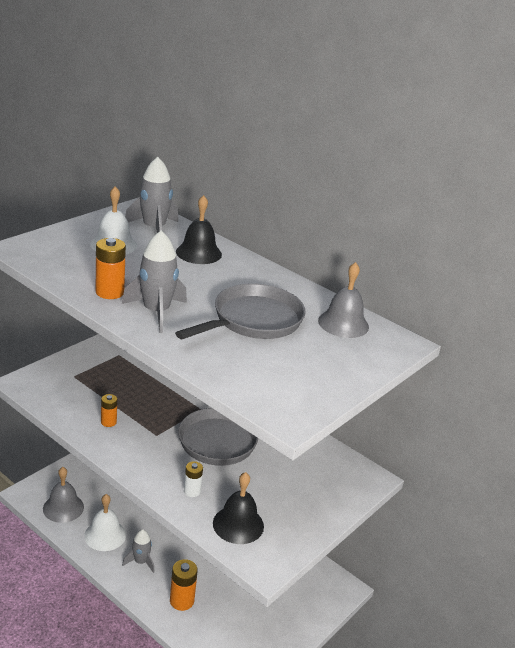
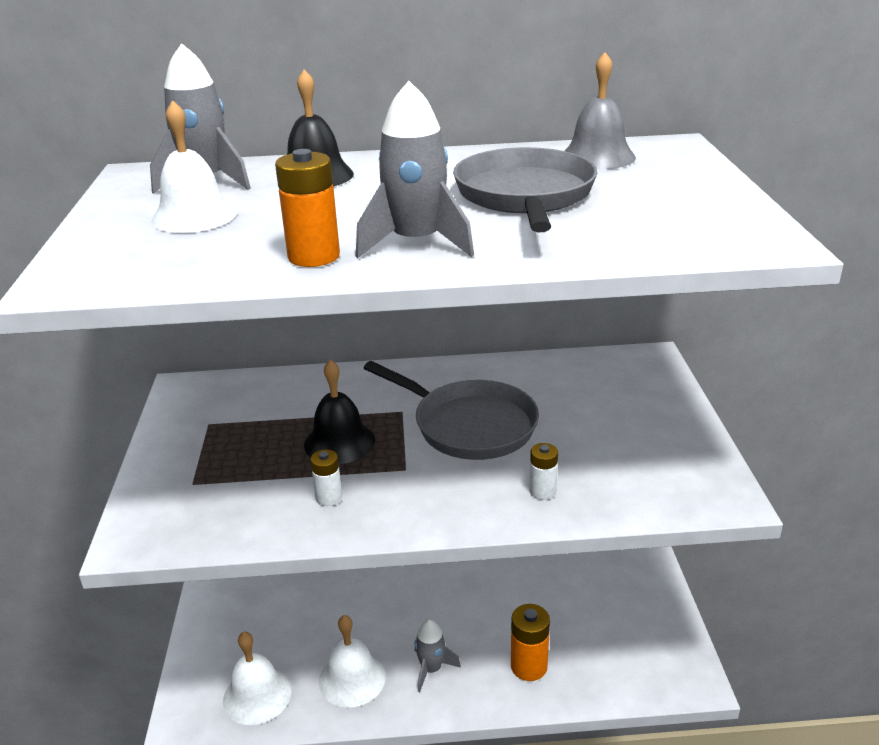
camera: 40 degrees left, 0 degrees up
grey bell [43,467,84,523] -> white bell [223,631,291,725]
orange battery [101,394,117,427] -> white battery [310,450,342,506]
black bell [213,472,264,544] -> black bell moved to [304,360,375,464]

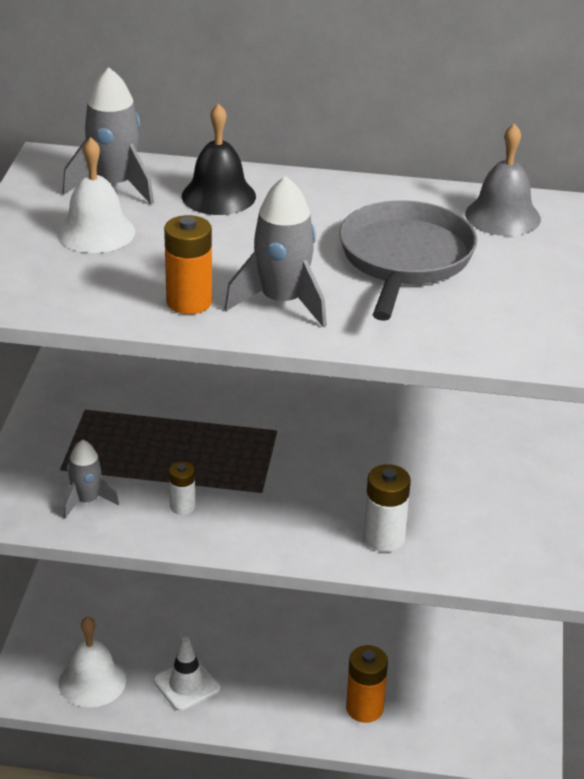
camera: 10 degrees right, 5 degrees up
black bell [304,360,375,464] -> none
white bell [319,615,385,708] -> white traffic cone [153,637,220,711]
grey pan [364,361,539,460] -> none
grey rocket [415,619,461,692] -> grey rocket moved to [63,439,119,519]
white battery [529,443,558,500] -> white battery [364,464,411,552], size x1.61

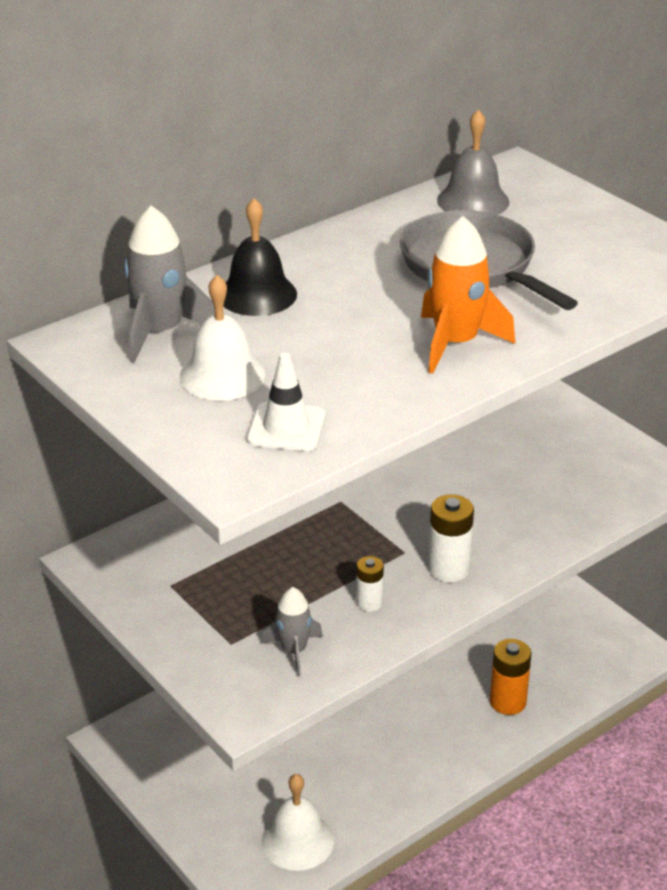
camera: 45 degrees left, 0 degrees up
white traffic cone [153,637,220,711] -> white traffic cone moved to [247,352,325,451]
orange battery [164,215,212,314] -> none
grey rocket [225,176,327,327] -> orange rocket [421,216,515,374]
white battery [364,464,411,552] -> white battery moved to [428,494,474,582]

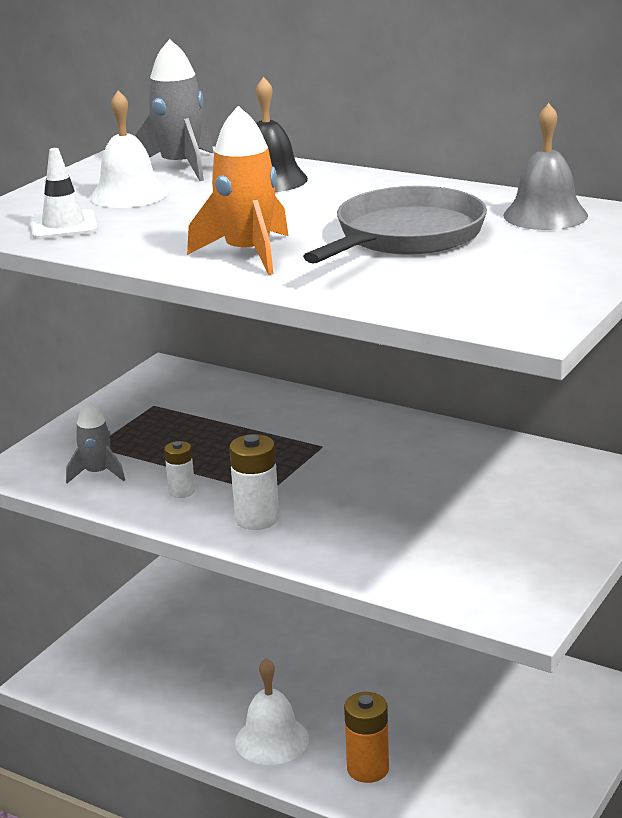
camera: 70 degrees right, 10 degrees down
white bell [261,774,334,871] -> white bell moved to [235,658,309,765]

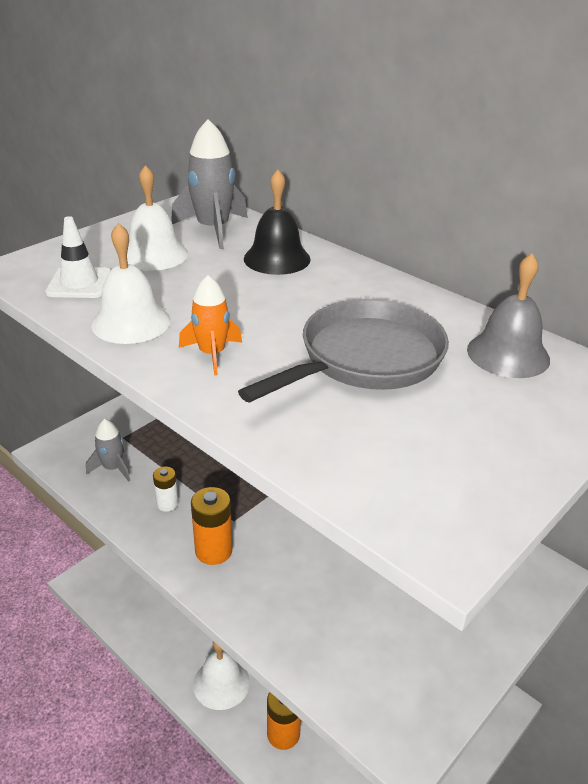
camera: 10 degrees right, 10 degrees up
orange rocket [187,106,289,275] -> orange rocket [179,275,242,375], size x0.62
white battery [229,434,279,530] -> orange battery [191,487,233,565]
none -> white bell [91,223,171,344]

